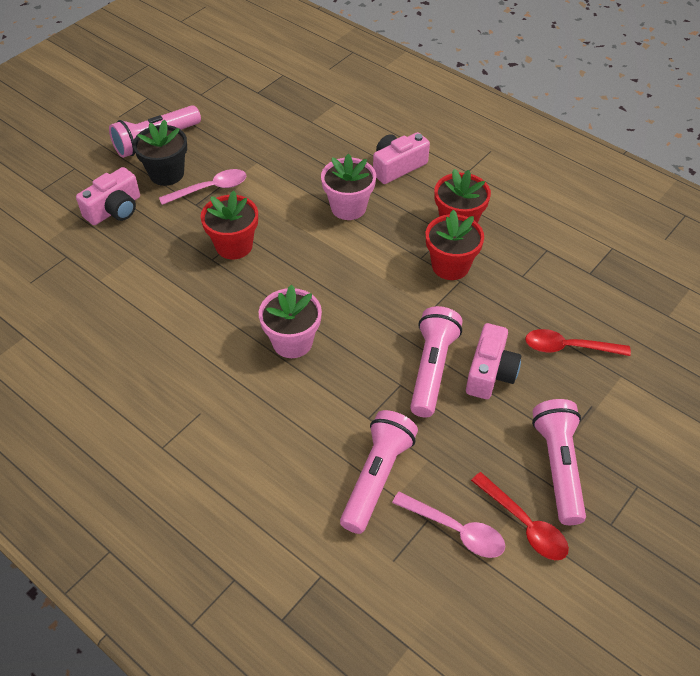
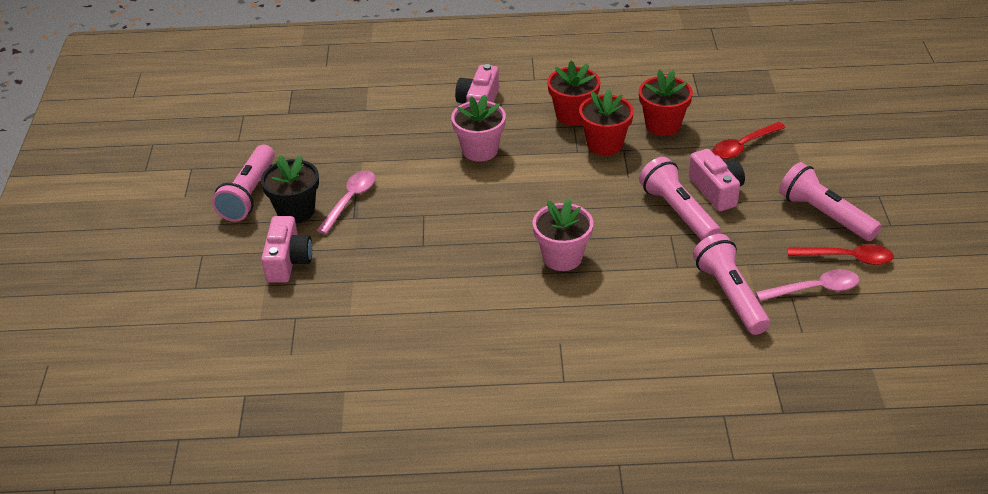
camera: 40 degrees left, 10 degrees down
red flower pot [201,191,258,259] -> red flower pot moved to [639,70,693,136]

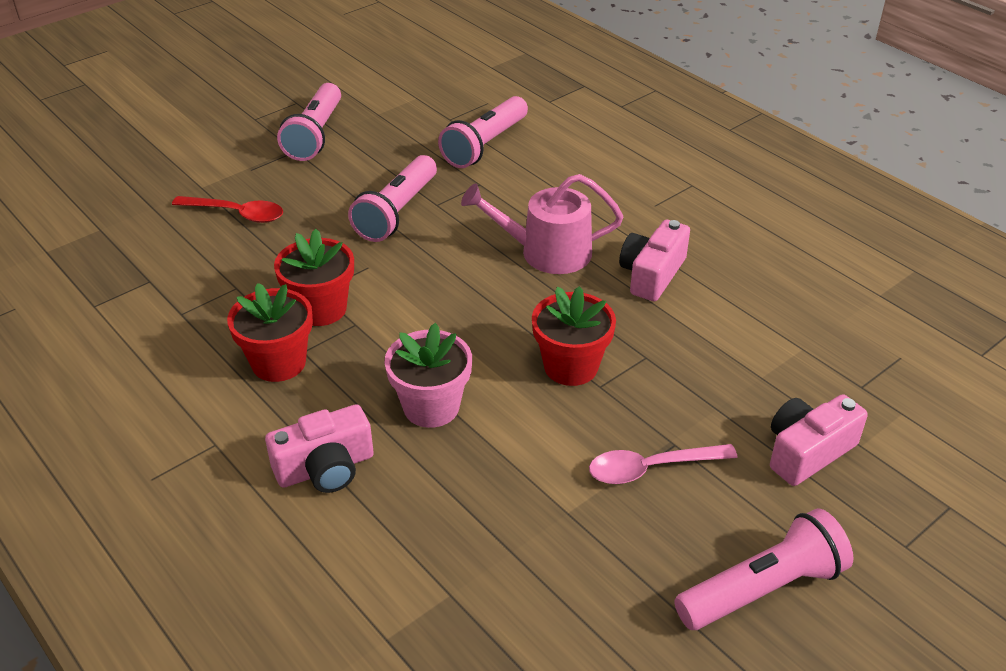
camera: 130 degrees left, 0 degrees up
black flower pot [261,155,319,224] -> none
pink flower pot [533,198,593,271] -> pink watering can [461,174,623,274]
red flower pot [639,70,693,136] -> red flower pot moved to [532,286,616,386]
pink camera [689,149,745,211] -> pink camera moved to [619,220,690,301]
pink spoon [756,269,860,301] -> none
red spoon [788,244,894,265] -> none

